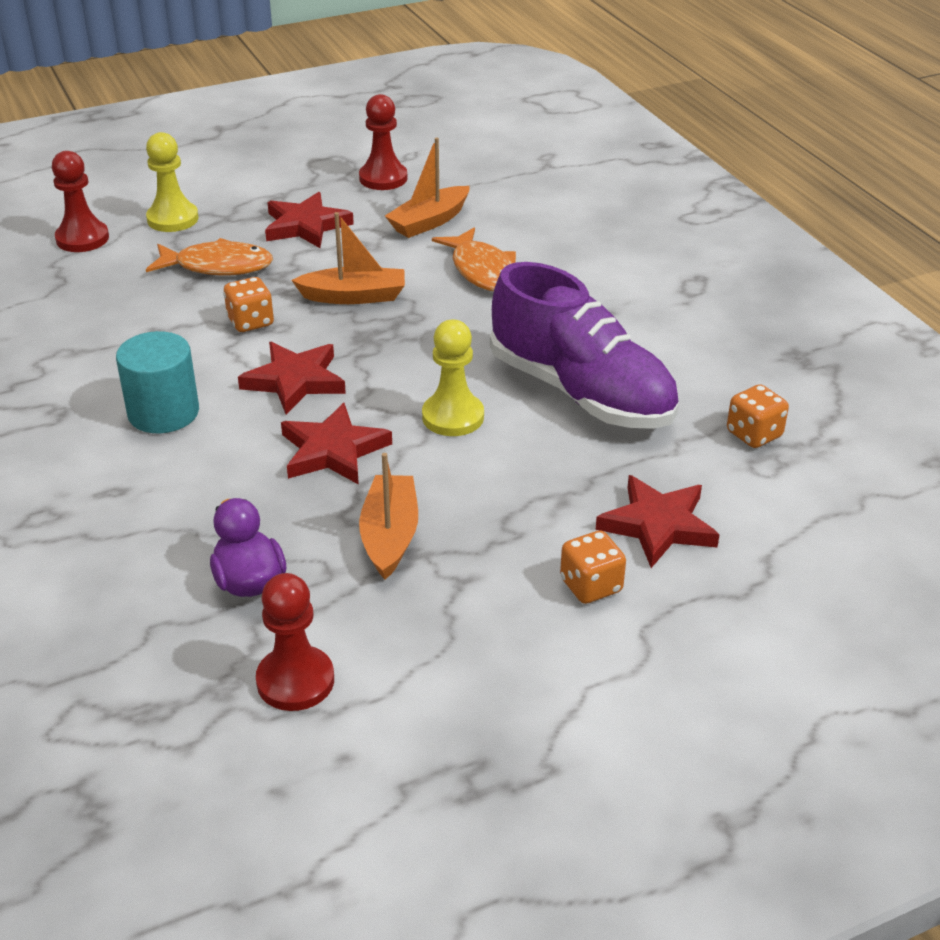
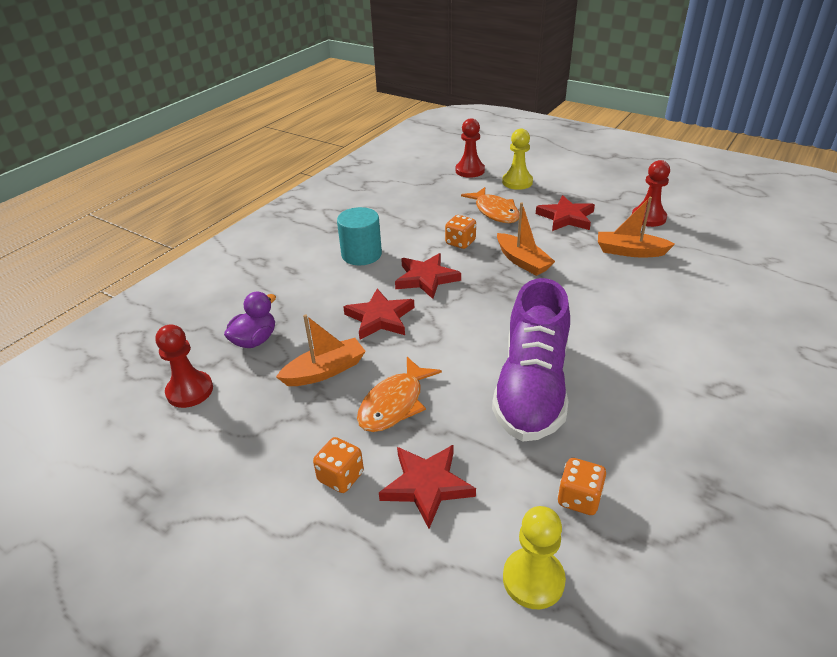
camera: 60 degrees right, 0 degrees up
yellow pawn [422,320,484,436] -> yellow pawn moved to [503,506,566,609]
orange fish [432,228,516,292] -> orange fish moved to [357,357,442,432]

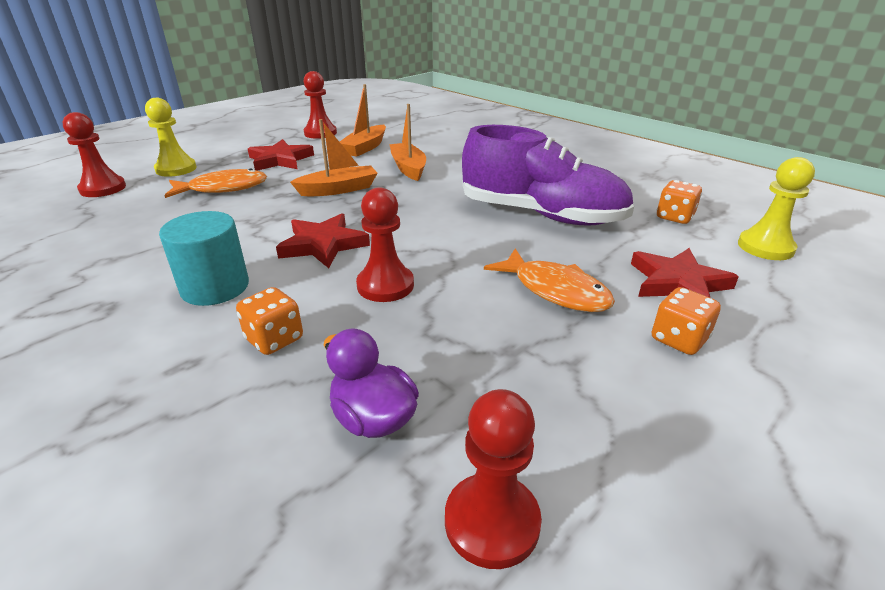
camera: 80 degrees left, 5 degrees down
orange boat [276,314,366,386] -> orange boat moved to [389,104,426,181]
red star [343,289,414,340] -> red pawn [356,187,414,302]
orange dice [445,215,476,249] -> orange dice moved to [236,287,303,355]

